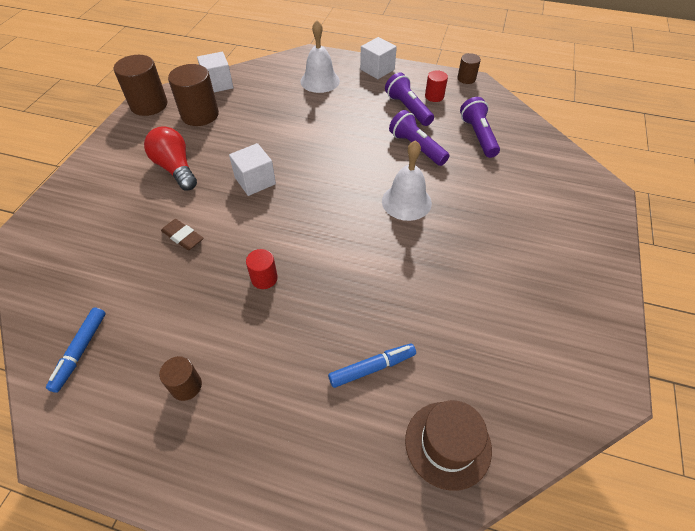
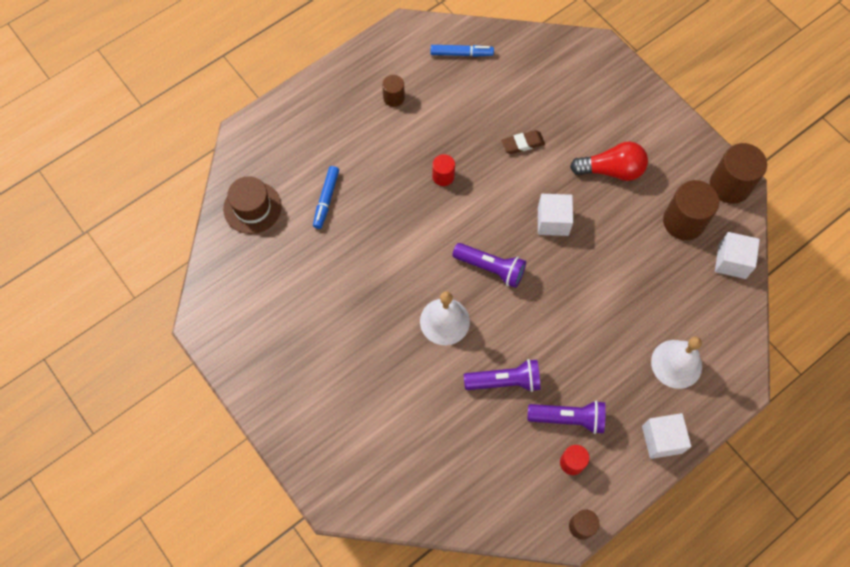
camera: 125 degrees right, 15 degrees up
blue marker [46,307,106,393] -> blue marker turned 135 degrees clockwise [431,45,494,57]
purple flashlight [460,97,500,158] -> purple flashlight moved to [453,243,526,288]

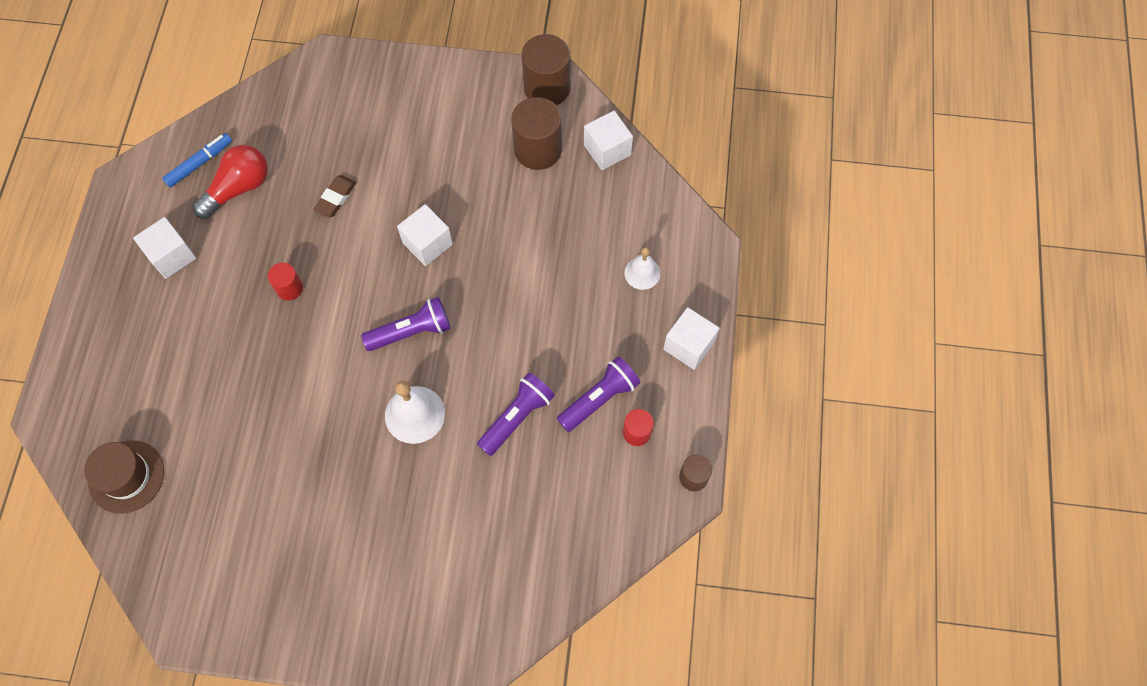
camera: 45 degrees left, 0 degrees up
blue marker [313,166,339,229] -> none
brown cylinder [382,75,405,107] -> white cube [133,217,196,279]
red light bulb [570,142,648,181] -> red light bulb moved to [193,145,268,219]
white bell [651,337,702,389] -> white bell [624,247,660,290], size x0.63

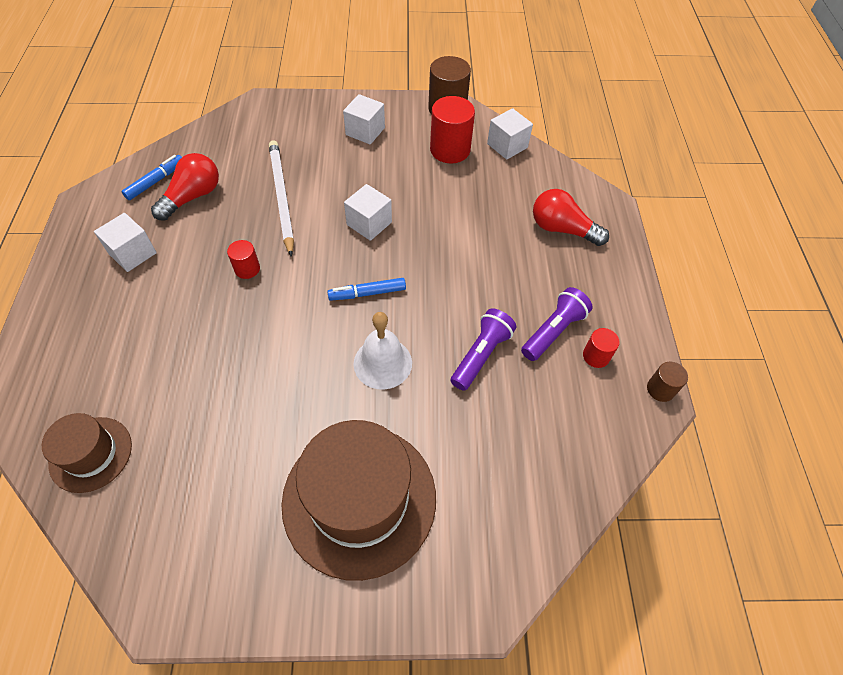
camera: 10 degrees left, 10 degrees down
brown eraser [313,175,356,218] -> white pencil [269,140,294,257]
purple flashlight [361,297,451,351] -> blue marker [327,278,406,301]
brown cylinder [511,97,562,170] -> red cylinder [430,96,475,164]
white bell [624,247,660,290] -> red light bulb [533,189,609,246]
white cube [663,307,720,370] -> white cube moved to [343,94,385,144]
none -> brown hat [281,420,436,581]

